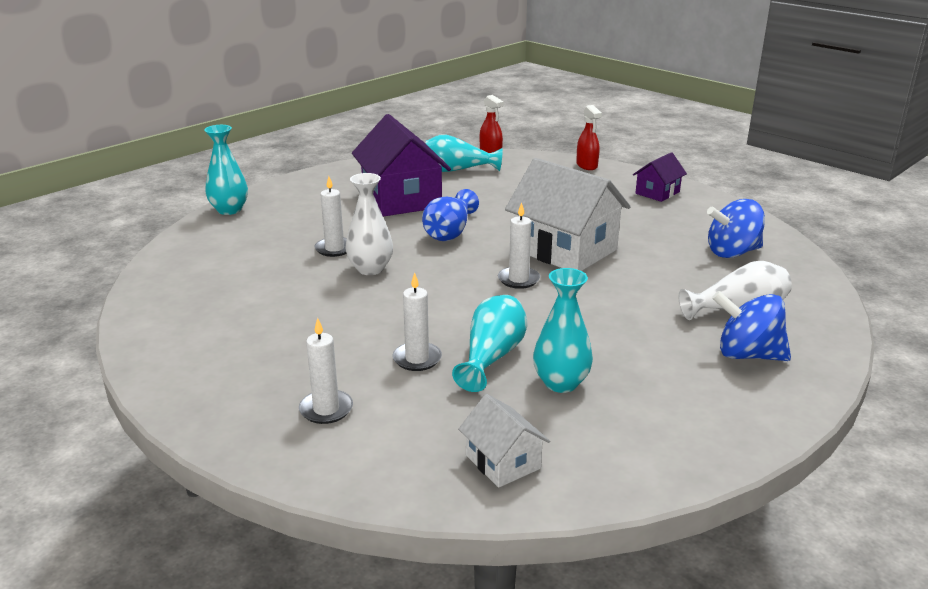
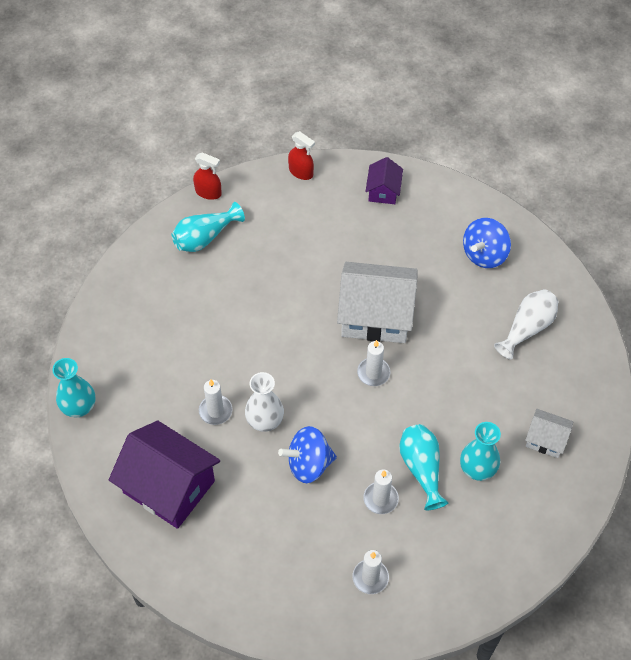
camera: 35 degrees left, 30 degrees up
purple house [352,114,451,217] -> purple house moved to [109,420,220,529]
blue vase [422,189,479,241] -> none
white house [458,394,550,488] -> white house moved to [525,409,573,458]
blue spinning top [712,291,791,361] -> blue spinning top moved to [278,426,337,483]

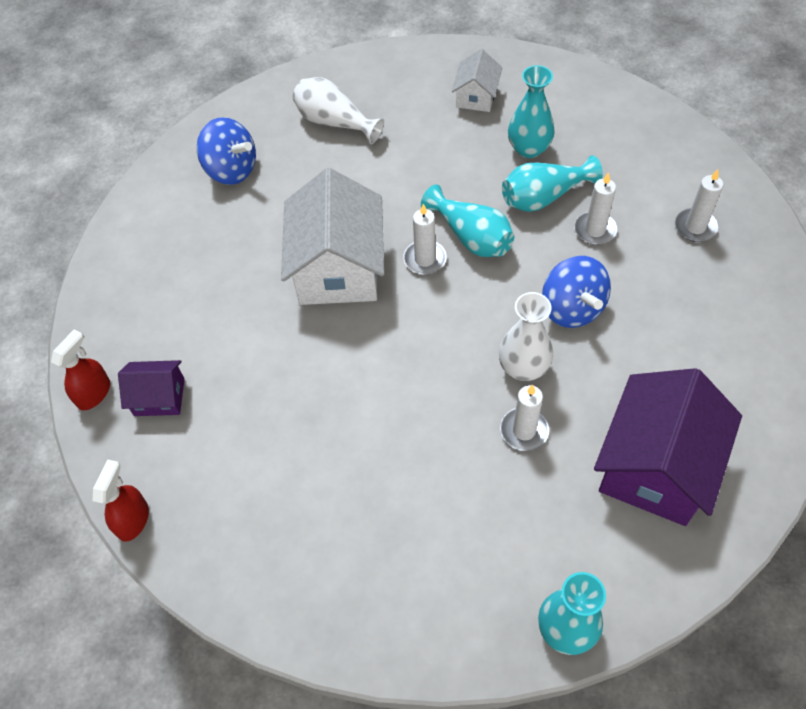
camera: 95 degrees left, 0 degrees up
turquoise vase [171,202,245,252] -> turquoise vase moved to [421,184,514,257]
purple house [365,157,403,204] -> purple house moved to [118,360,185,416]

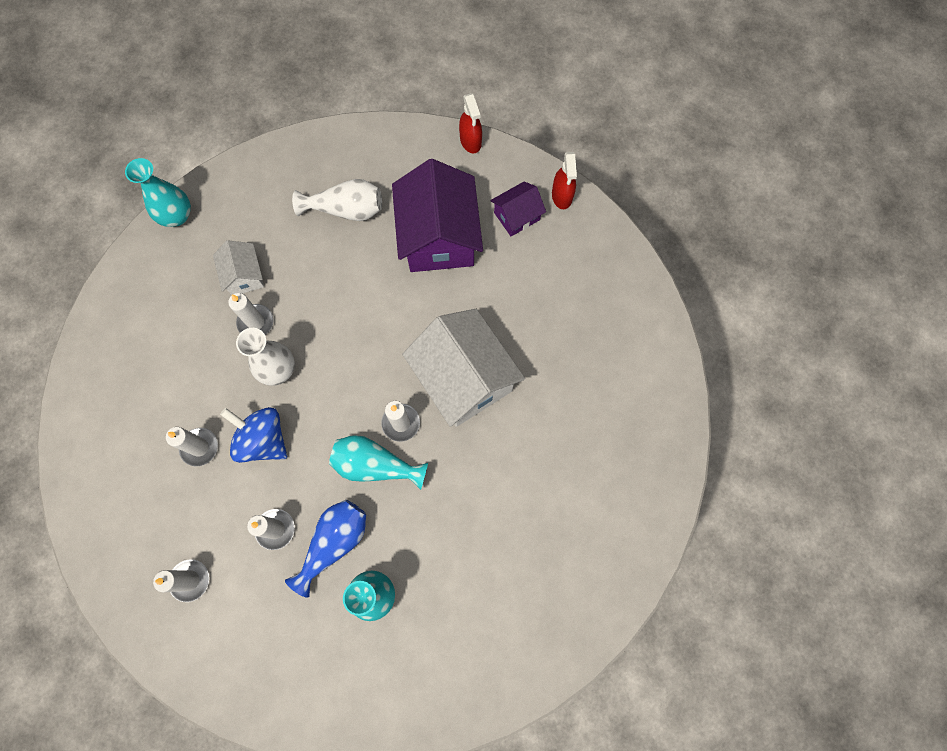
camera: 145 degrees right, 15 degrees up
blue spinning top [197,117,256,185] -> none
white vase [293,77,384,144] -> white vase moved to [292,179,382,221]
white house [452,49,502,112] -> white house moved to [213,240,264,295]
turquoise vase [502,155,603,212] -> blue vase [285,500,367,598]
purple house [594,368,742,526] -> purple house moved to [392,159,483,272]
none -> white candle [166,427,218,466]

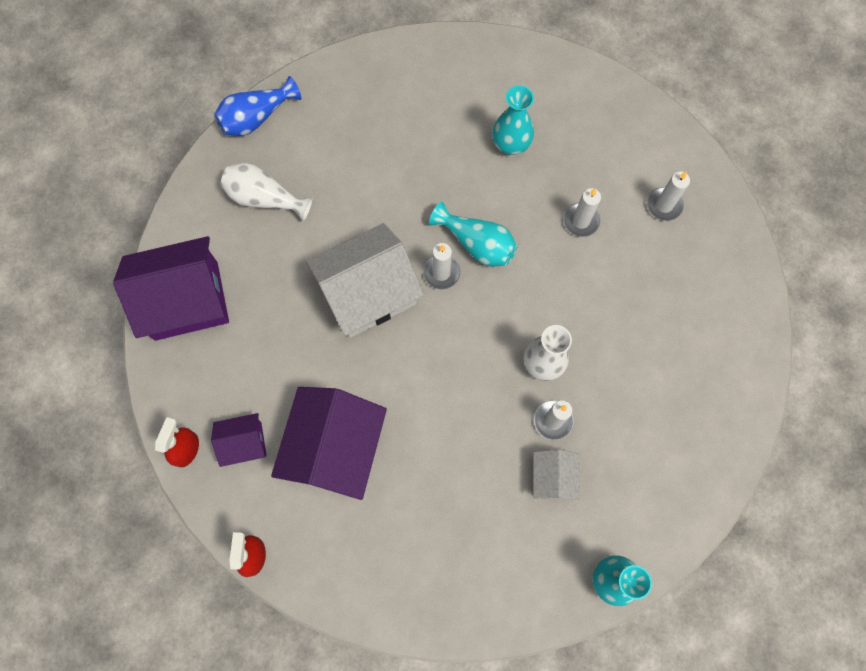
camera: 160 degrees left, 0 degrees up
white candle [166,427,218,466] -> none
blue spinning top [220,407,287,463] -> none
blue vase [285,500,367,598] -> blue vase moved to [214,76,301,136]
white vase [292,179,382,221] -> white vase moved to [221,163,313,221]
white house [402,309,525,427] -> white house turned 75 degrees clockwise [306,223,424,338]
none -> purple house [113,236,229,341]

